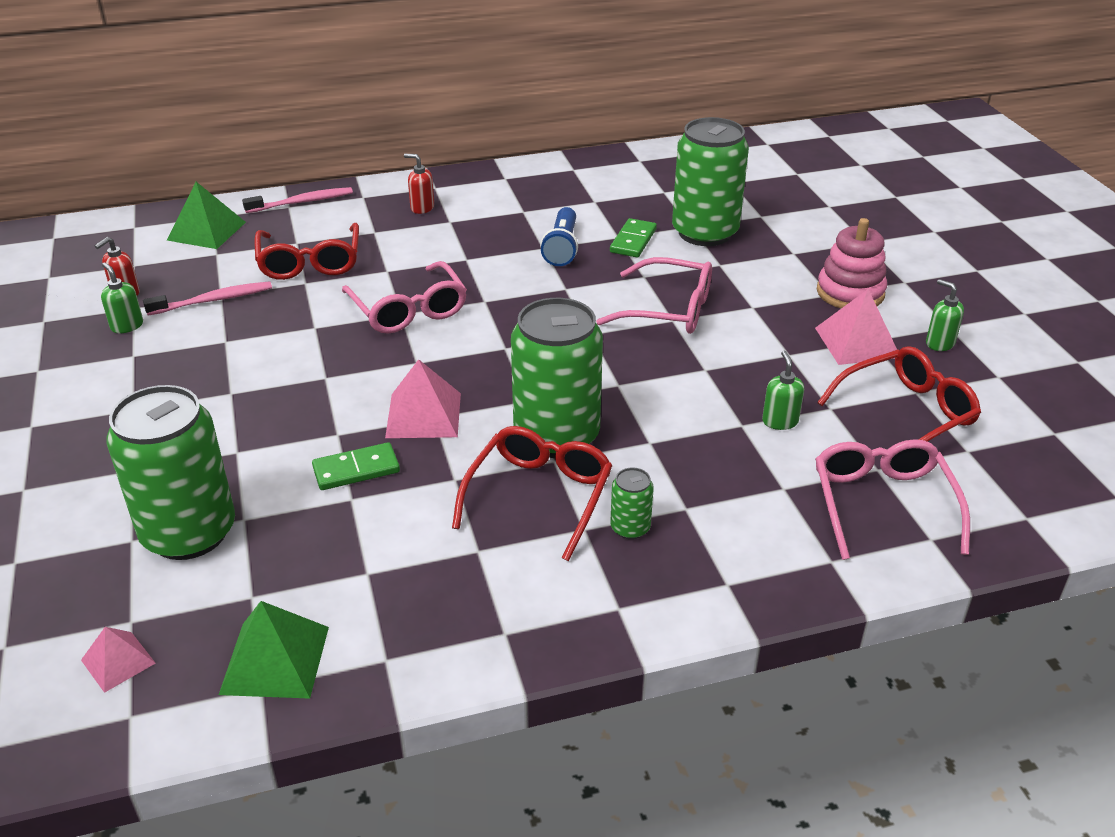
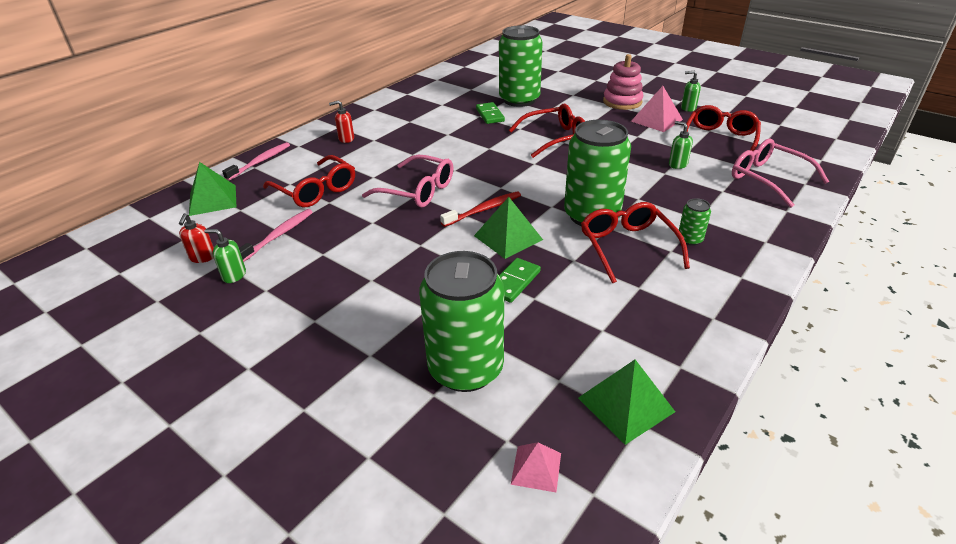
camera: 35 degrees left, 0 degrees up
pink pyramid [385,359,461,438] -> green pyramid [474,197,543,259]
blue flashlight [540,207,578,266] -> none
pink glasses [596,257,712,334] -> red glasses [509,104,585,158]
none -> red toothbrush [440,192,521,227]

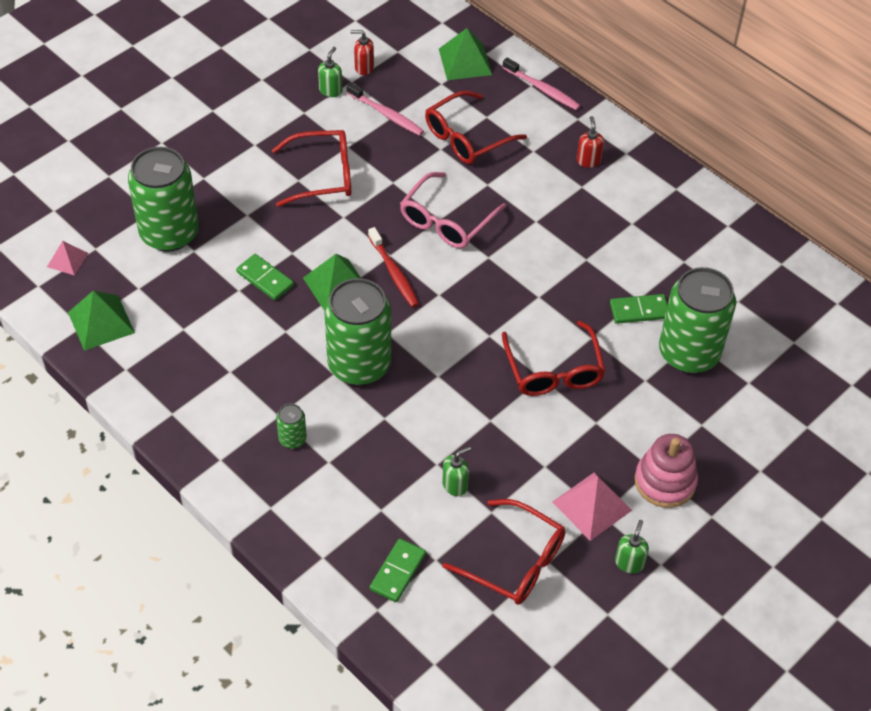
camera: 95 degrees right, 15 degrees up
red glasses [581,202,690,283] -> red glasses moved to [272,130,351,207]
pink glasses [732,139,829,208] -> green domino [370,539,426,602]

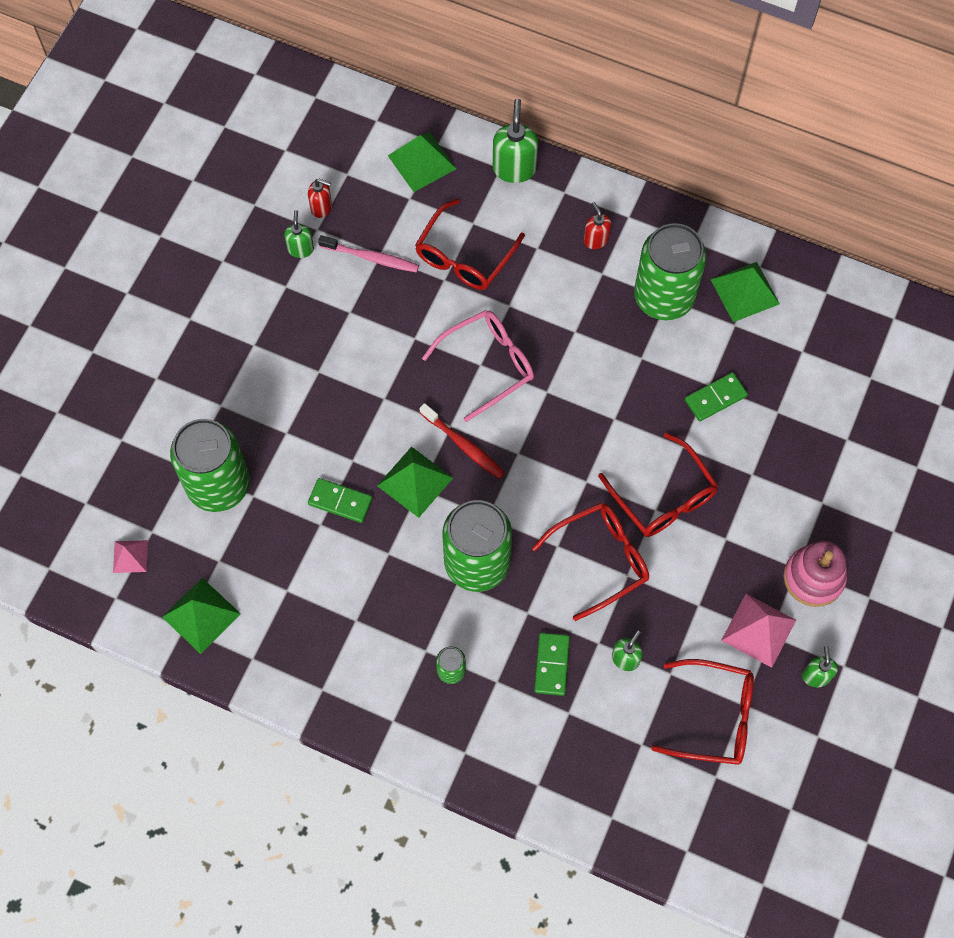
camera: 20 degrees left, 15 degrees up
red glasses [272,130,351,207] -> red glasses moved to [532,502,649,621]
red soap dispenser [350,30,374,75] -> red soap dispenser turned 150 degrees counterclockwise [308,179,332,218]
green domino [370,539,426,602] -> green domino moved to [534,633,570,696]
pink glasses [400,172,506,248] -> pink glasses turned 135 degrees counterclockwise [422,310,534,422]
pink toothbrush [502,58,581,110] -> green soap dispenser [493,99,538,183]
green can [659,267,736,373] -> green can moved to [634,223,707,320]
none -> green pyramid [710,262,780,322]

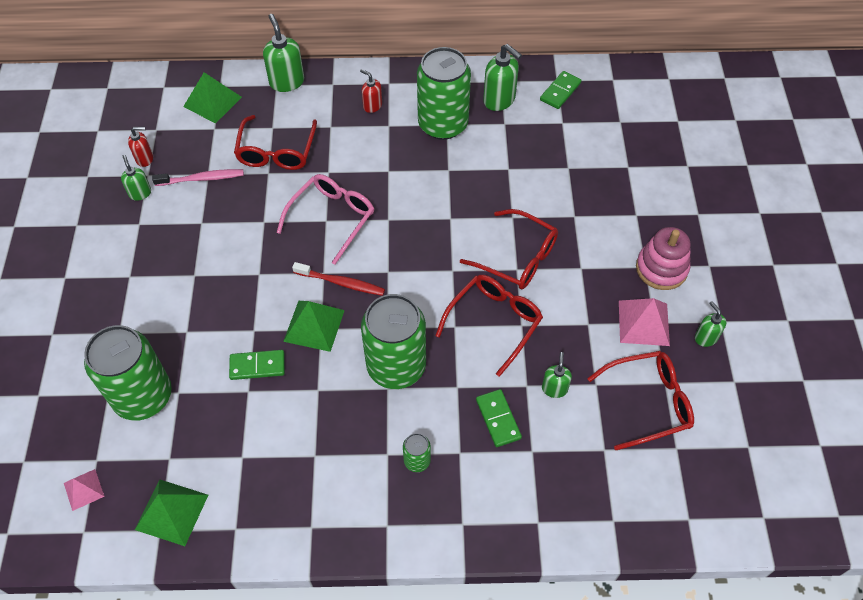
camera: 25 degrees left, 10 degrees down
green domino [685,372,748,421] -> green domino moved to [540,71,582,109]
green pyramid [710,262,780,322] -> green soap dispenser [483,44,522,111]

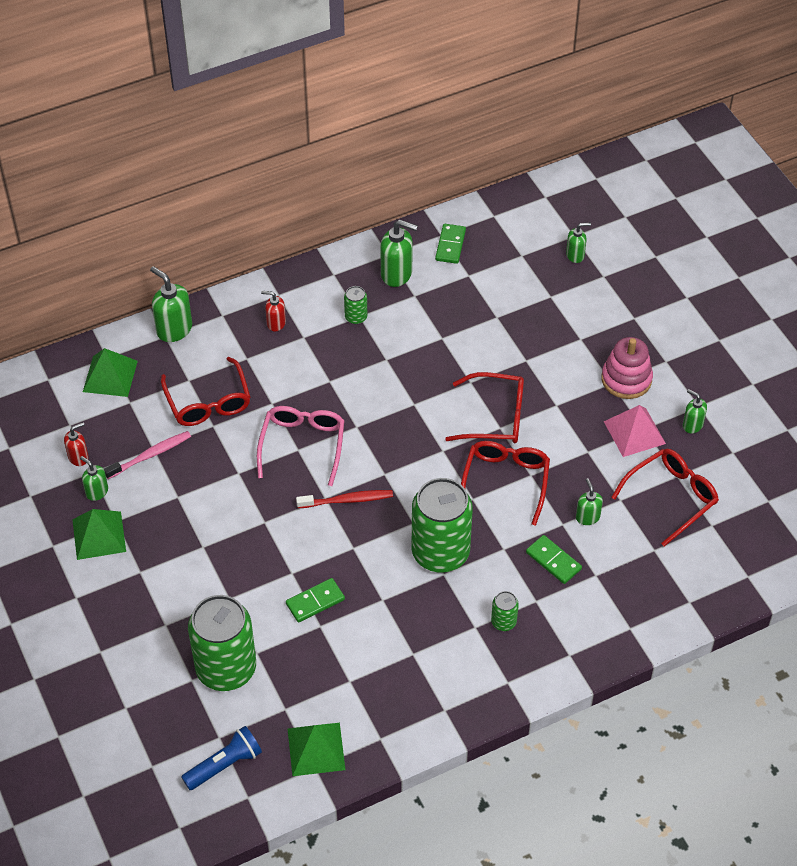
camera: 25 degrees left, 5 degrees down
pink pyramid [64,469,105,511] -> blue flashlight [182,726,262,790]
green pyramid [283,301,345,352] -> green pyramid moved to [73,509,126,560]
green can [417,47,471,140] -> green can [344,286,367,324], size x0.43
none -> green soap dispenser [566,223,591,263]

